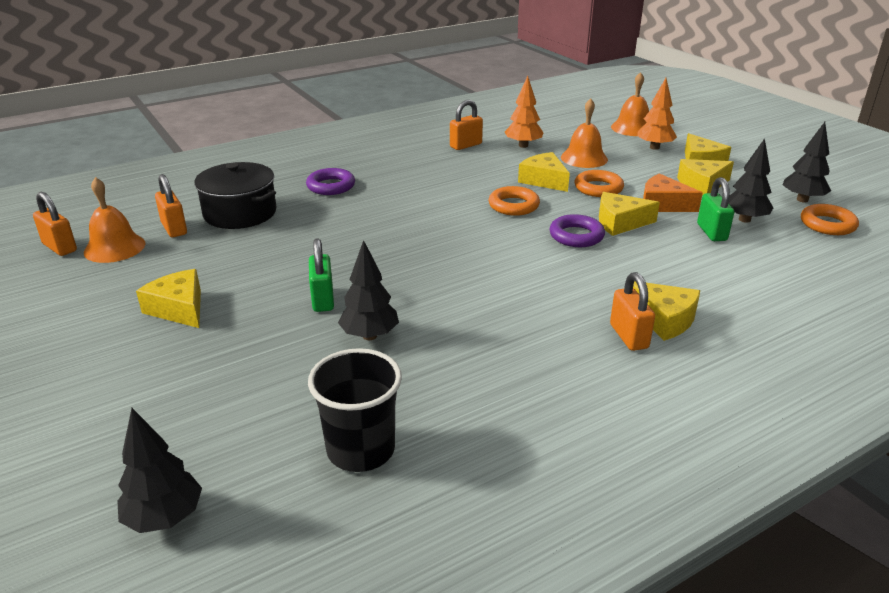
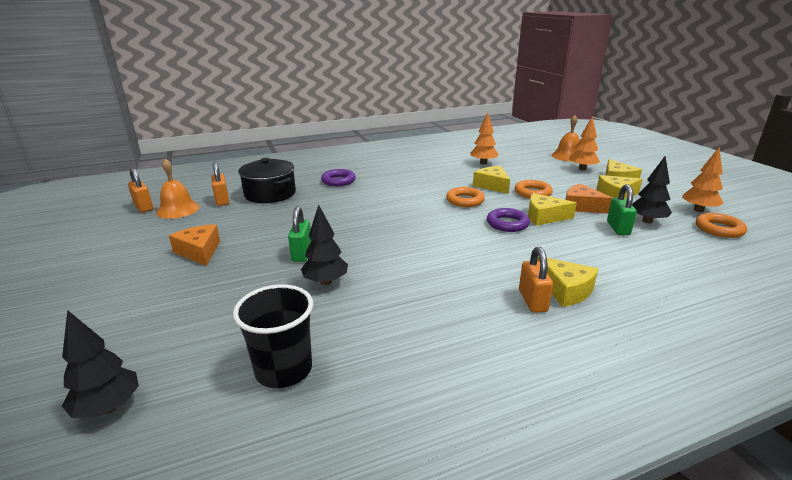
camera: 10 degrees right, 5 degrees down
yellow cheese [136,269,201,328] -> orange cheese [169,224,220,266]
orange padlock [450,100,483,150] -> none
orange bell [561,98,608,168] -> none
black tree [783,122,831,202] -> orange tree [682,148,724,212]

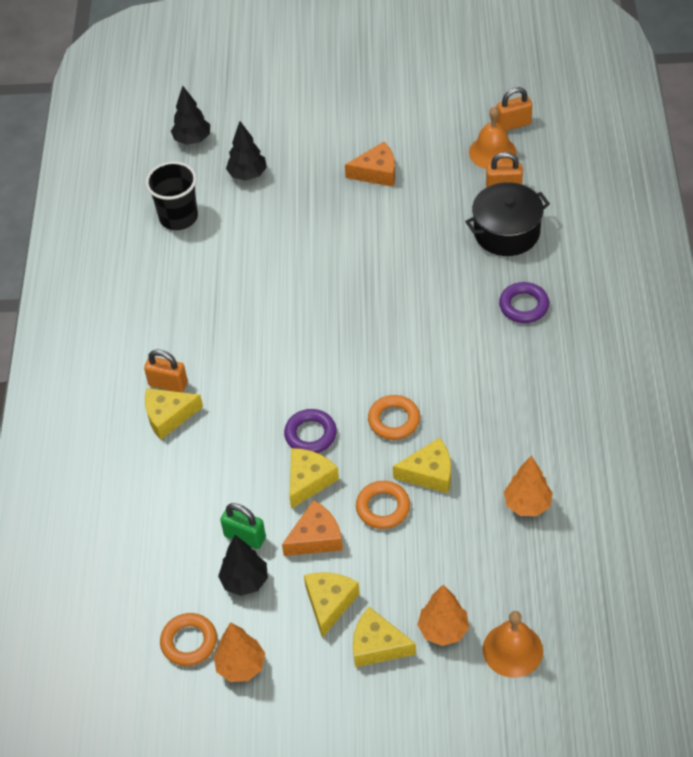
camera: 115 degrees right, 25 degrees up
green padlock [288,206,311,262] -> none
black tree [301,205,348,285] -> black tree moved to [226,121,267,181]

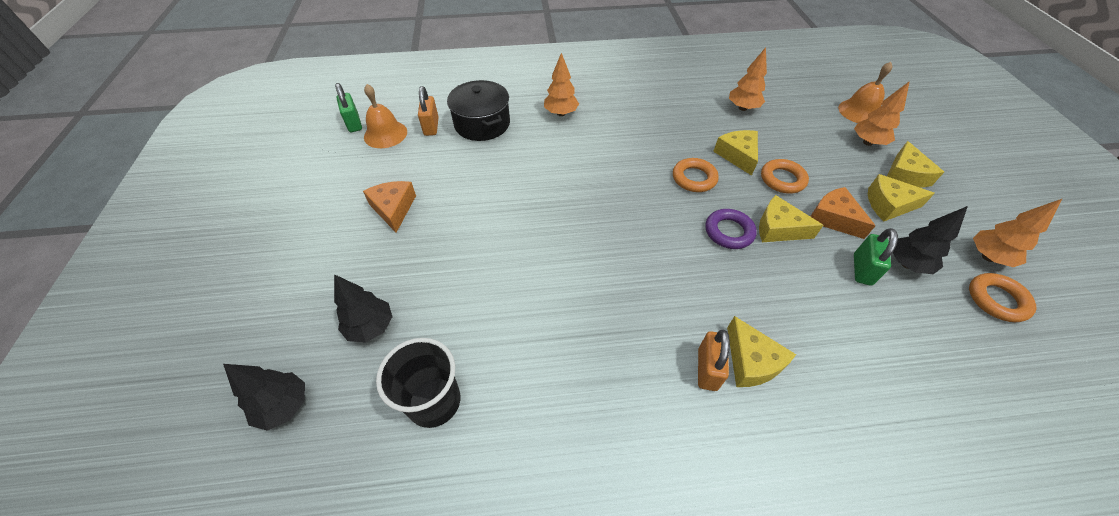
camera: 100 degrees left, 0 degrees up
orange padlock [496,87,532,131] -> green padlock [335,83,362,132]
purple ring [499,282,549,323] -> orange tree [544,53,579,116]

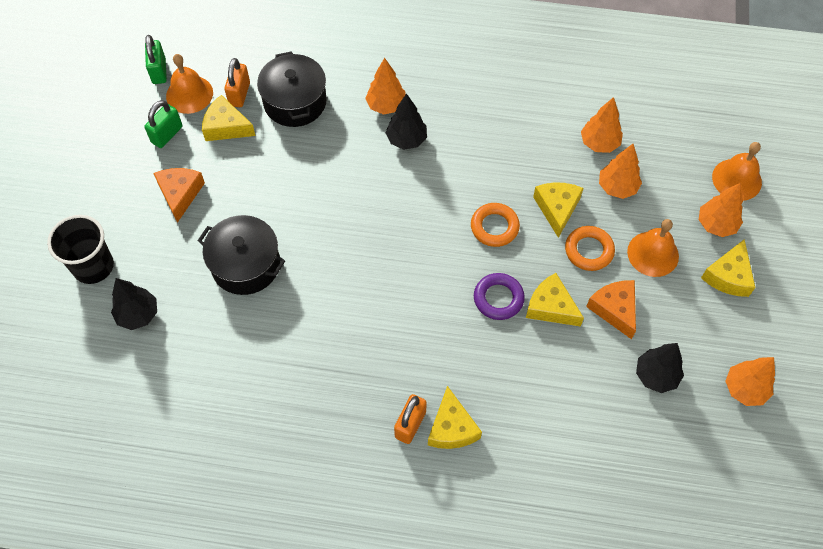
camera: 15 degrees right, 10 degrees up
black tree [223,364,305,431] -> black tree moved to [386,93,427,150]
black cup [376,338,460,428] -> black cup moved to [47,215,114,284]
green padlock [854,228,898,286] -> green padlock moved to [144,100,182,148]
yellow cheese [868,174,935,221] -> yellow cheese moved to [202,95,256,141]
orange ring [969,273,1037,322] -> none
none -> black pot [198,215,285,295]
none -> orange tree [599,144,642,199]
none -> orange bell [627,219,679,277]

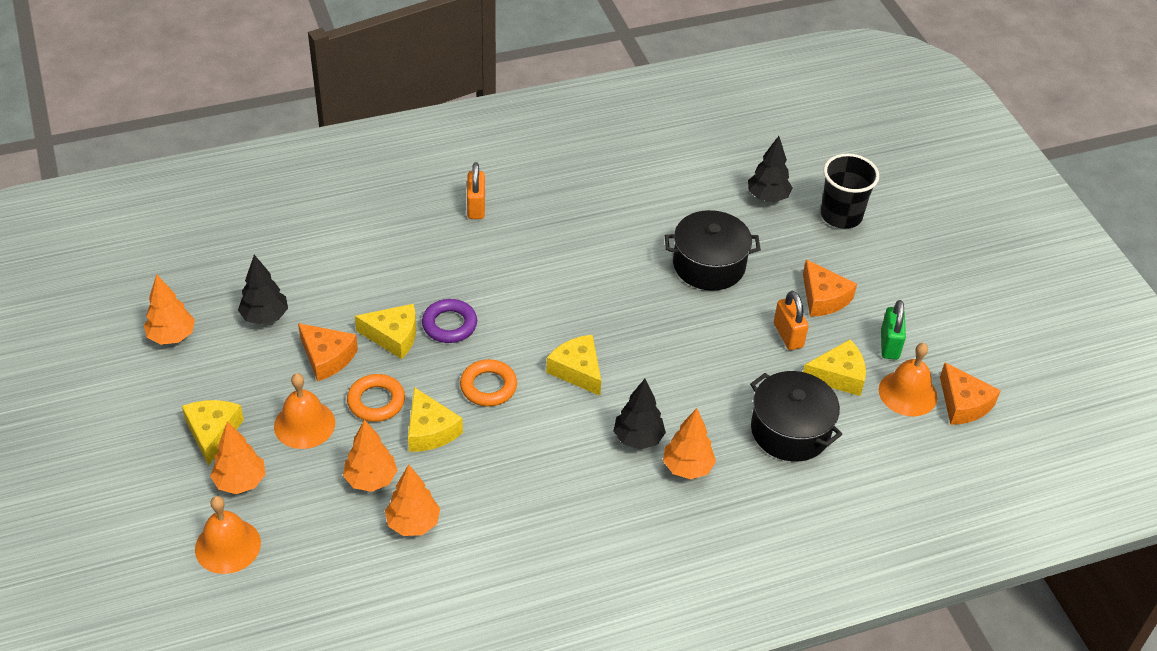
camera: 150 degrees right, 15 degrees down
green padlock [145,35,167,84] -> orange cheese [940,363,1001,425]
orange padlock [224,58,250,107] -> orange padlock moved to [774,291,809,350]
yellow cheese [428,386,482,449] -> yellow cheese moved to [546,335,601,396]

